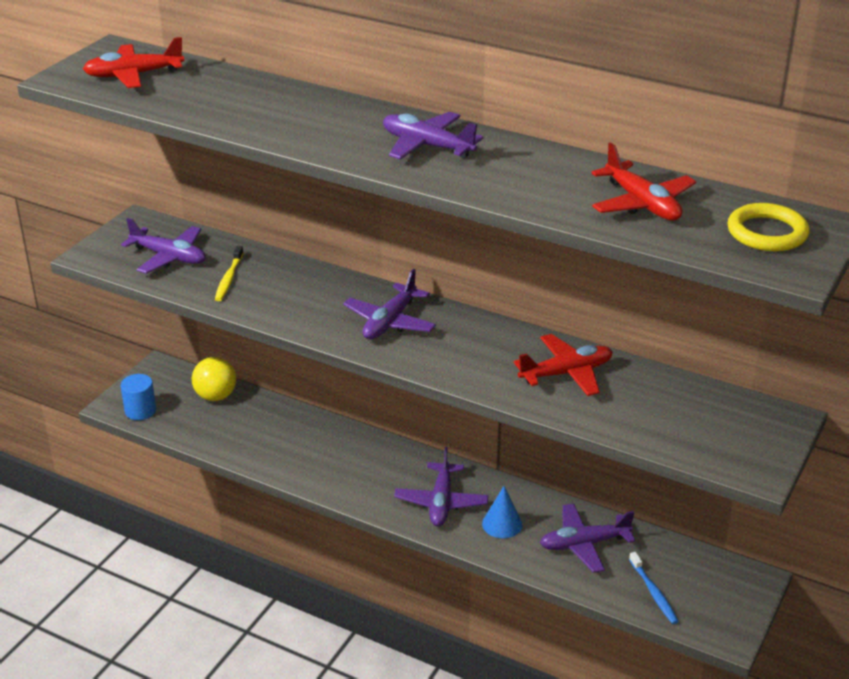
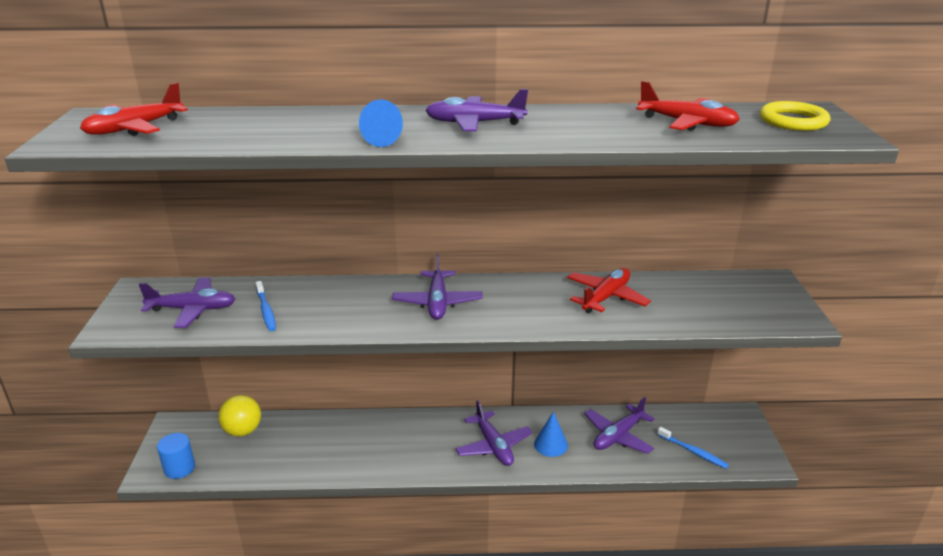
camera: 30 degrees left, 5 degrees down
yellow toothbrush [215,246,244,301] -> blue toothbrush [255,281,276,331]
none -> blue cone [359,99,403,147]

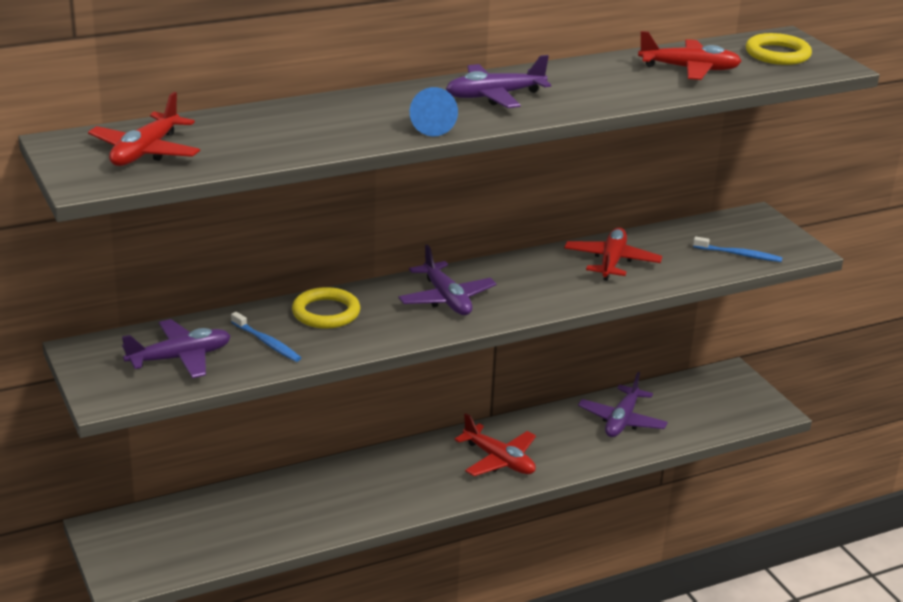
camera: 25 degrees left, 0 degrees up
blue cylinder [157,433,195,479] -> none
yellow ball [218,395,261,436] -> none
purple plane [455,400,533,466] -> red plane [454,413,536,476]
blue cone [534,412,568,457] -> none
blue toothbrush [657,427,729,469] -> blue toothbrush moved to [693,236,783,262]
none -> yellow ring [292,287,360,329]

